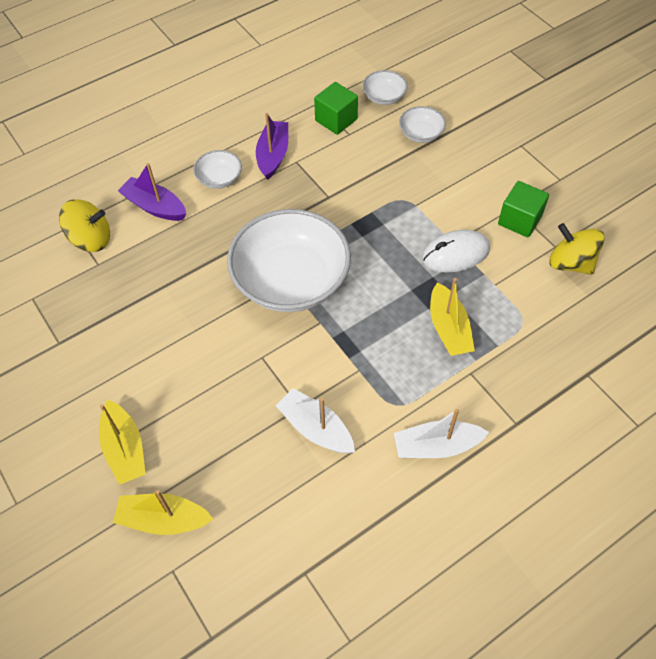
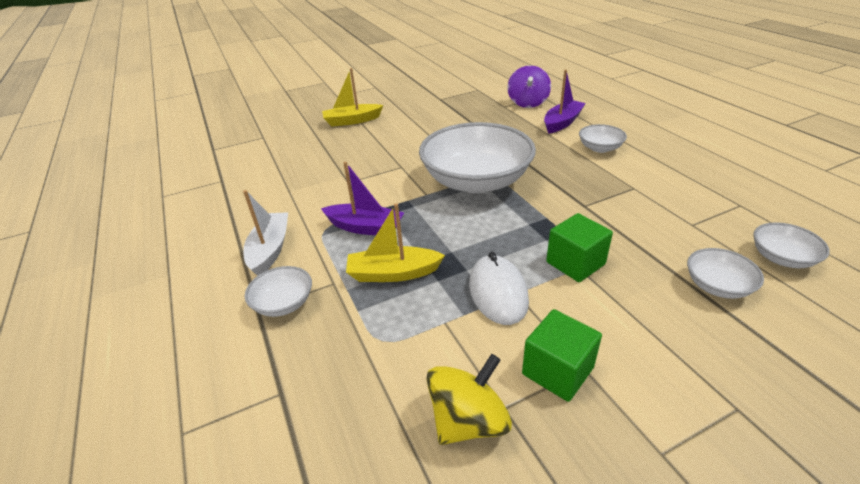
camera: 100 degrees right, 20 degrees down
yellow spinning top [59,199,110,252] -> purple spinning top [507,65,551,108]
yellow boat [113,490,213,535] -> none
purple boat [256,113,288,180] -> purple boat moved to [321,162,404,235]
white boat [276,388,355,454] -> none
green cube [314,82,358,135] -> green cube moved to [546,213,613,282]
none -> white bowl [245,266,312,317]

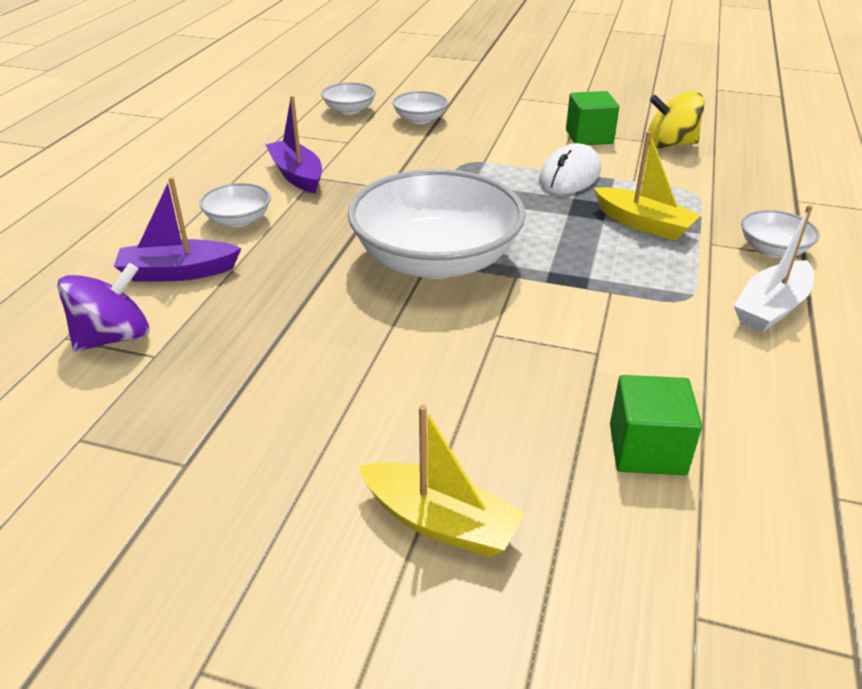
camera: 140 degrees left, 0 degrees up
purple boat [321,162,404,235] -> purple boat moved to [265,96,322,193]
green cube [546,213,613,282] -> green cube moved to [610,375,702,475]

